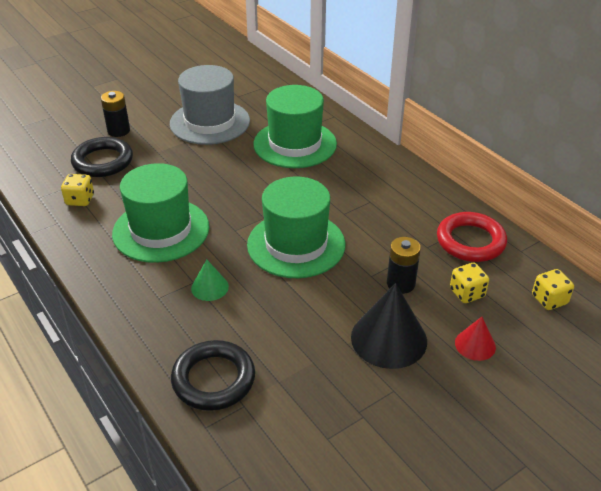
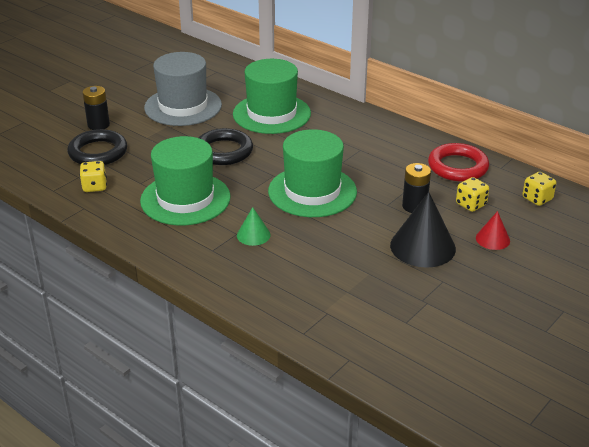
camera: 15 degrees left, 5 degrees down
black ring [171,340,255,411] -> black ring moved to [199,128,253,165]

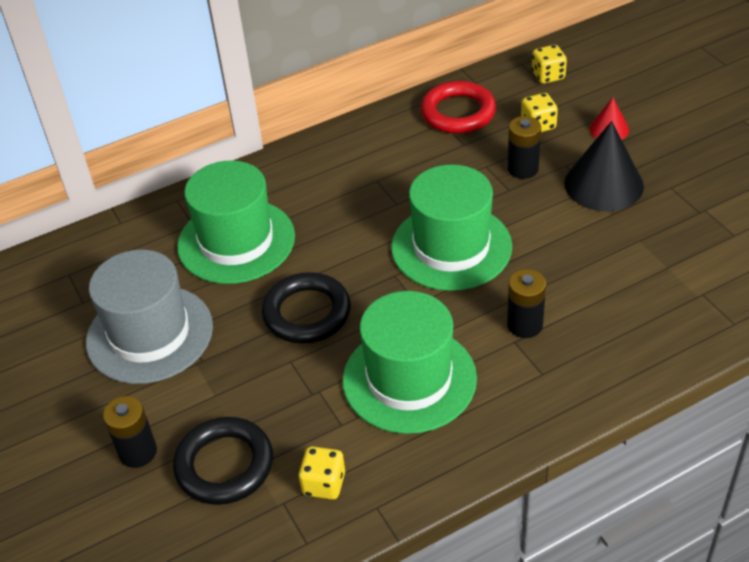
camera: 65 degrees left, 10 degrees up
green cone [237,207,271,246] -> black battery [507,269,546,338]

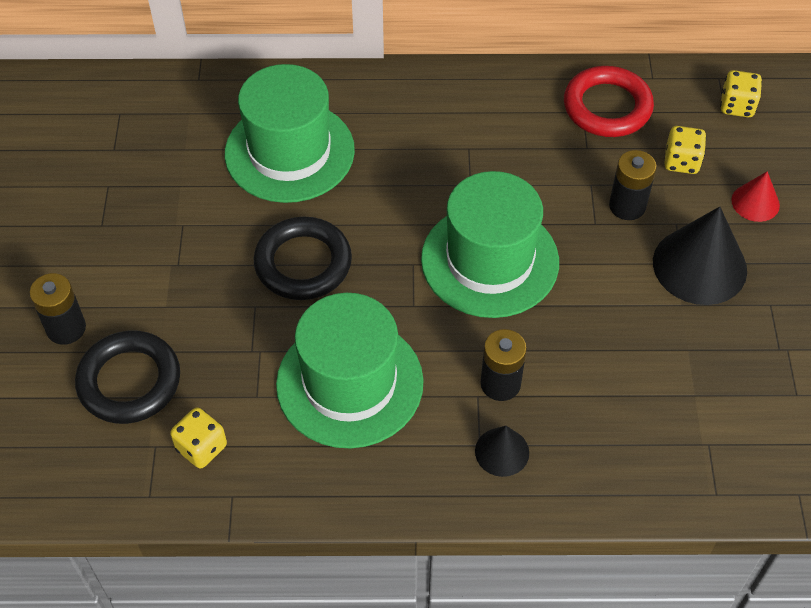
camera: 25 degrees right, 10 degrees up
grey hat [86,249,213,384] -> none
none -> black cone [475,426,529,477]

